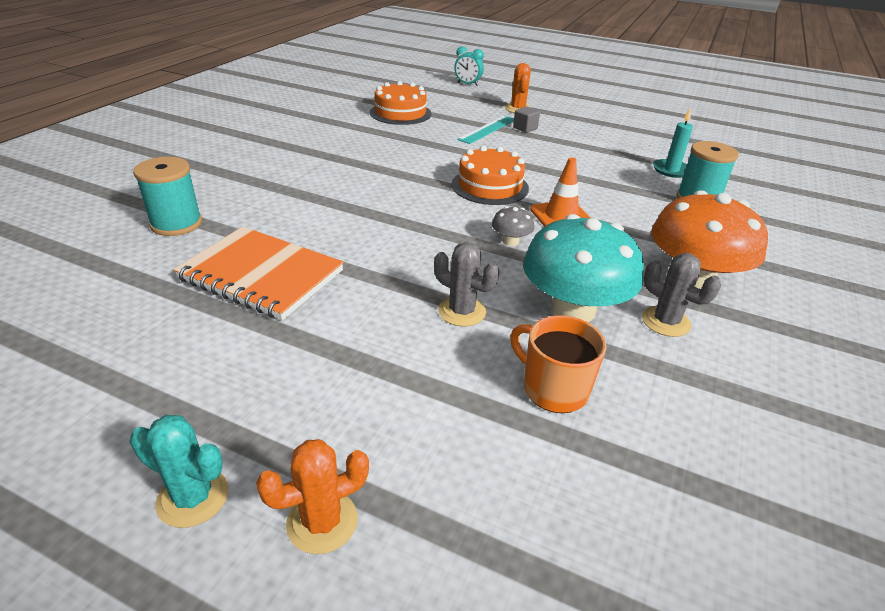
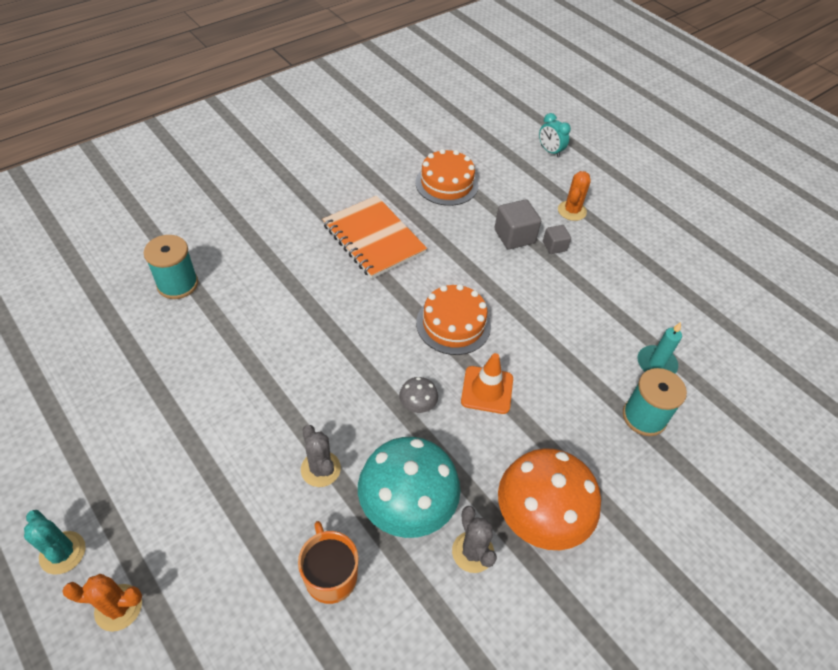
camera: 25 degrees right, 15 degrees up
orange notebook [173,226,344,320] -> orange notebook moved to [322,196,427,279]
turquoise ruler [457,116,514,144] -> grey cube [494,199,541,250]

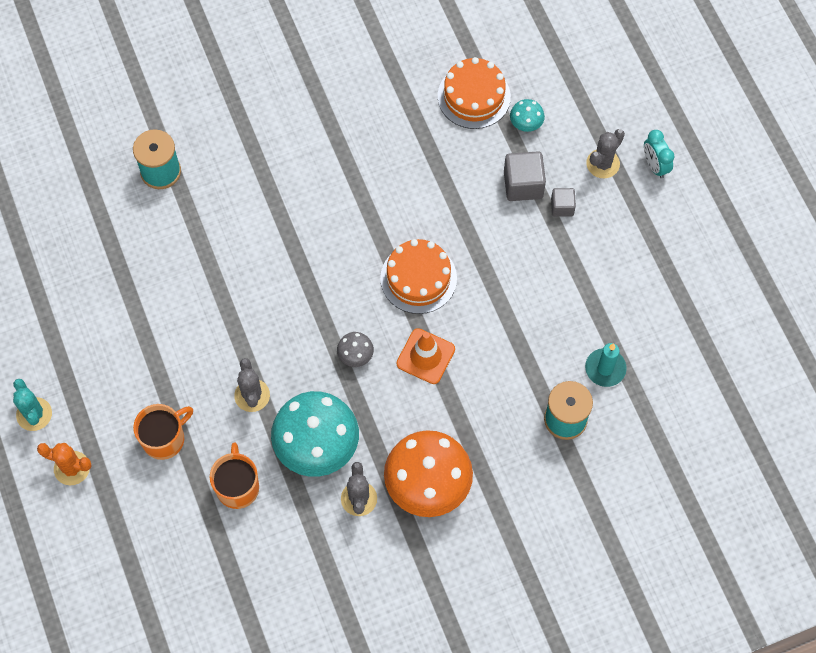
camera: 20 degrees right, 15 degrees up
orange notebook [322,196,427,279] -> none
turquoise clock [539,113,571,158] -> turquoise clock moved to [644,130,674,179]
orange cactus [558,171,591,221] -> grey cactus [586,129,625,178]
none -> orange mug [133,404,193,460]
none -> turquoise mushroom [510,99,545,132]

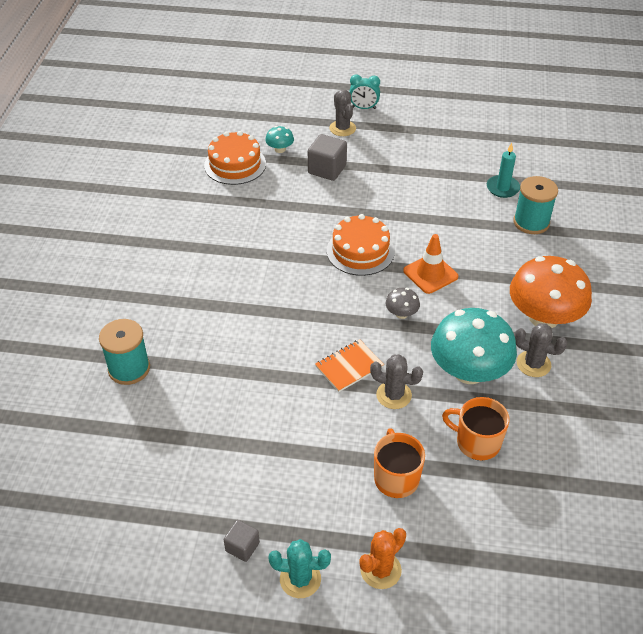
camera: 60 degrees left, 20 degrees down
grey cube [551,188,576,217] -> grey cube moved to [223,520,260,562]
none -> orange notebook [315,339,384,392]

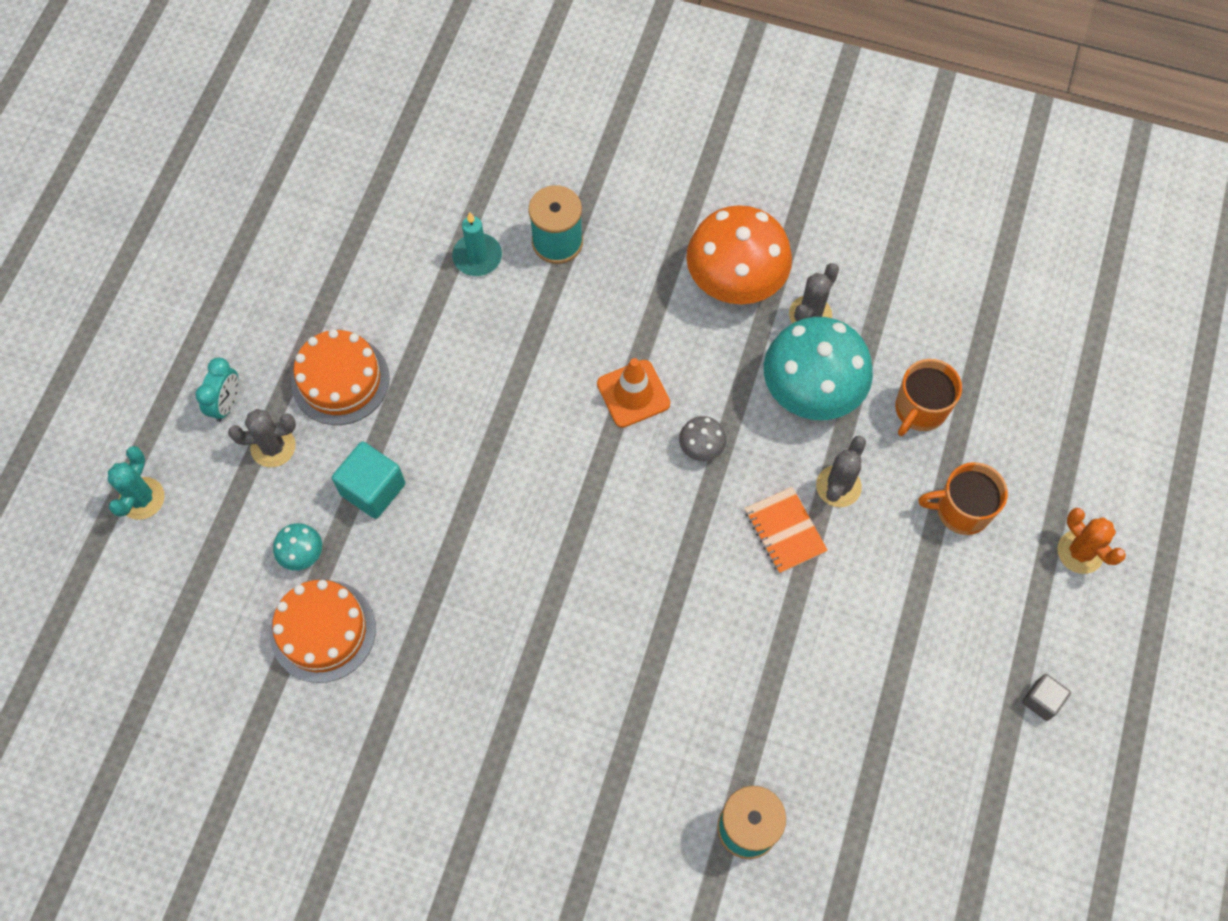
camera: 80 degrees left, 20 degrees up
turquoise cactus [268,539,331,598] -> turquoise cactus moved to [108,446,165,520]
grey cube [308,134,347,181] -> turquoise cube [332,442,405,519]
orange cake [327,214,395,276] -> orange cake moved to [291,329,390,425]

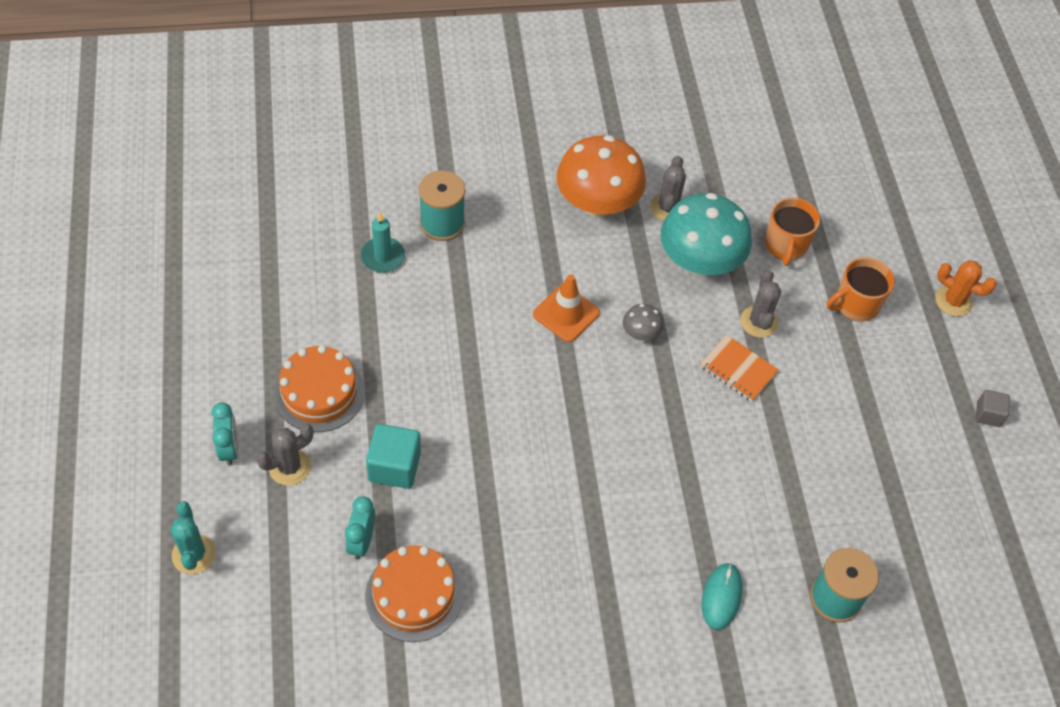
camera: 30 degrees left, 10 degrees down
turquoise mushroom [273,523,322,571] -> turquoise clock [345,496,375,560]
none -> turquoise mouse [702,563,742,630]

